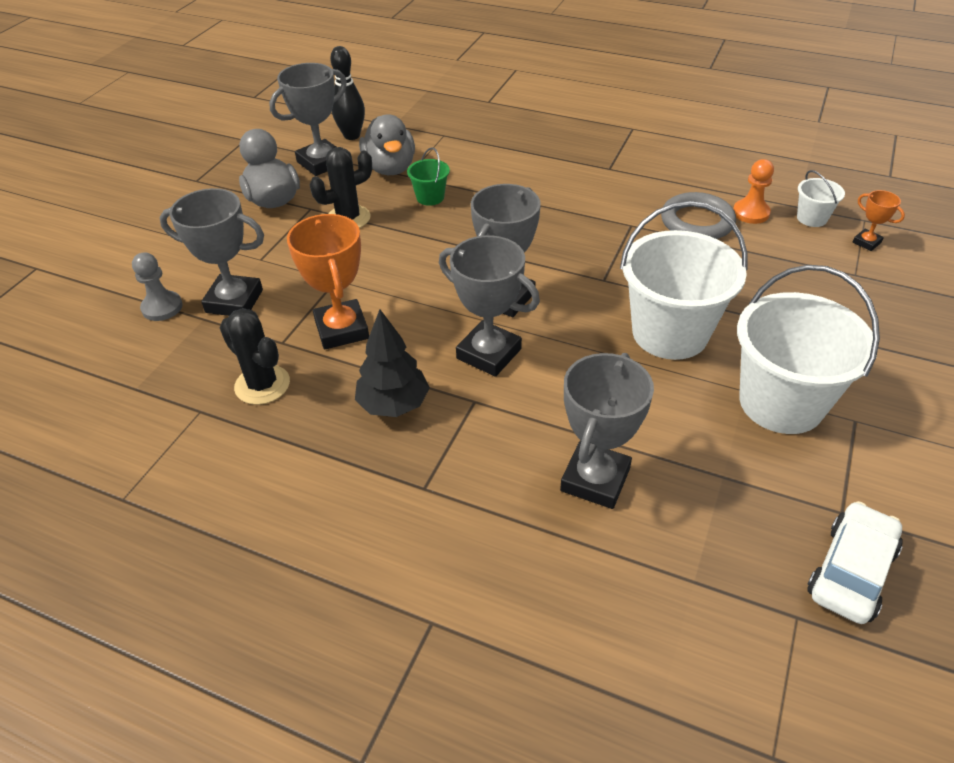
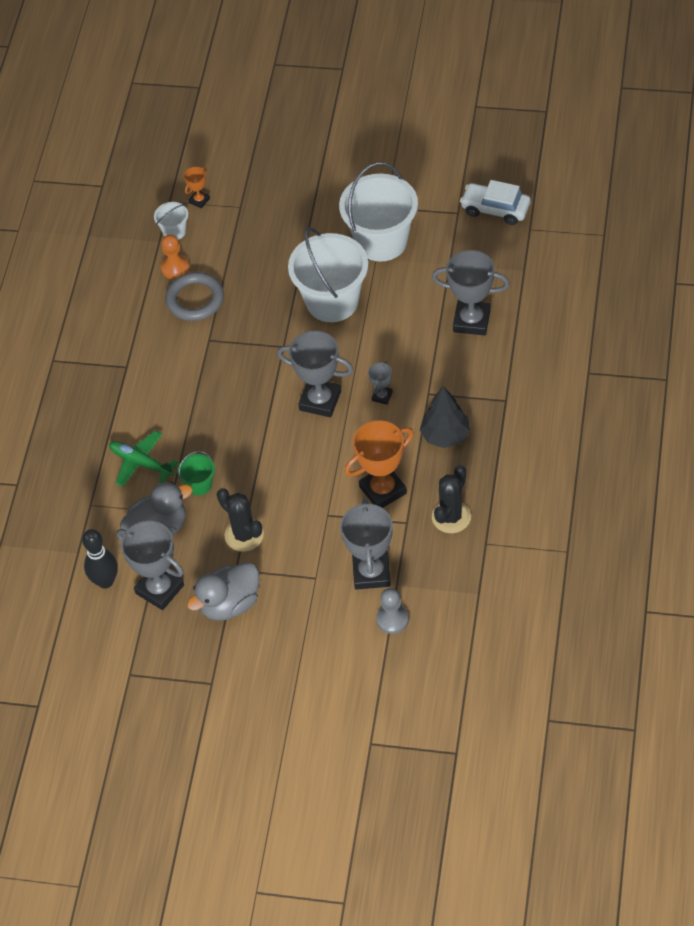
camera: 100 degrees left, 10 degrees up
grey trophy [439,235,540,377] -> grey trophy [368,361,393,405], size x0.49
none -> green plane [109,431,178,487]

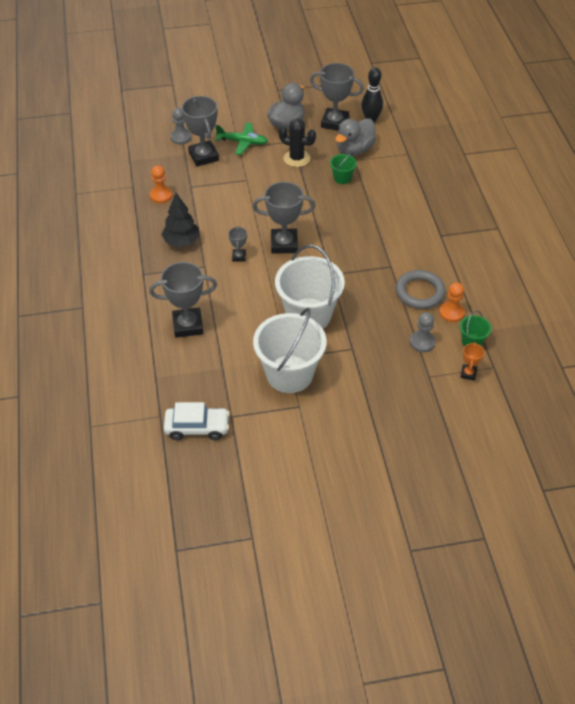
camera: 155 degrees right, 5 degrees down
green plane [109,431,178,487] -> green plane moved to [215,122,268,155]
white bucket [154,202,188,240] -> green bucket [460,311,491,347]
orange trophy [345,420,414,508] -> none
black cactus [432,465,471,533] -> orange pawn [150,165,172,203]
none -> grey pawn [410,312,436,352]

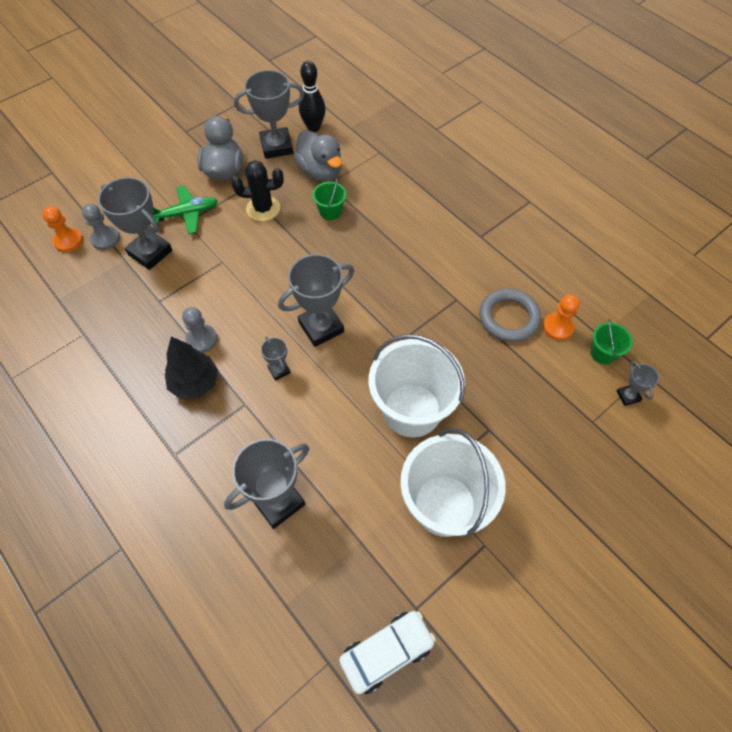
camera: 30 degrees left, 10 degrees up
orange pawn [150,165,172,203] -> orange pawn moved to [42,206,83,252]
grey duck [335,118,376,156] -> grey duck turned 45 degrees counterclockwise [294,130,342,181]
grey pawn [410,312,436,352] -> grey pawn moved to [182,307,218,353]
orange trophy [460,342,484,381] -> grey trophy [617,361,659,406]

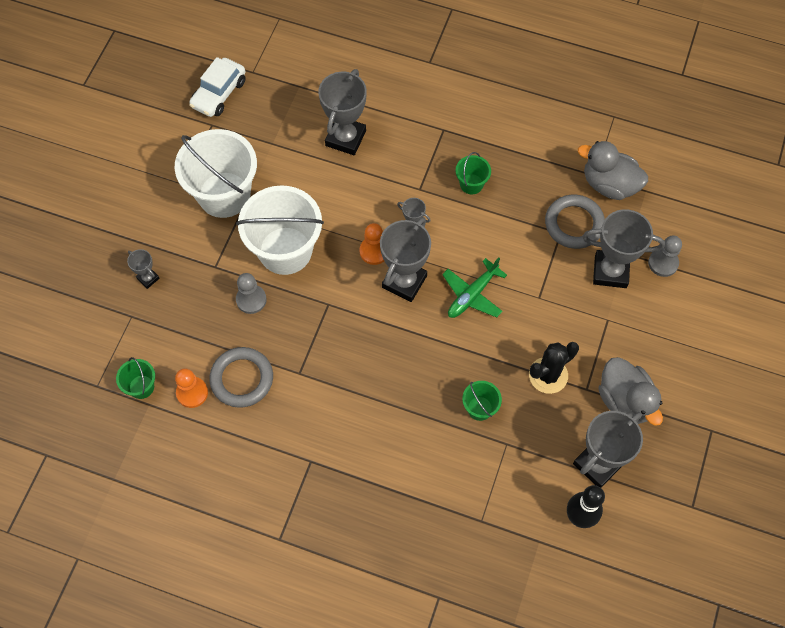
camera: 150 degrees right, 5 degrees up
orange pawn [42,206,83,252] -> orange pawn moved to [360,223,384,265]
green plane [153,185,218,234] -> green plane moved to [442,258,507,318]
black tree [165,337,218,399] -> green bucket [456,152,491,194]
grey pawn [182,307,218,353] -> grey pawn moved to [236,273,267,314]
grey duck [294,130,342,181] -> grey duck moved to [578,141,648,200]
grey trophy [617,361,659,406] -> grey trophy moved to [127,249,160,289]
none -> grey ring [545,195,605,249]

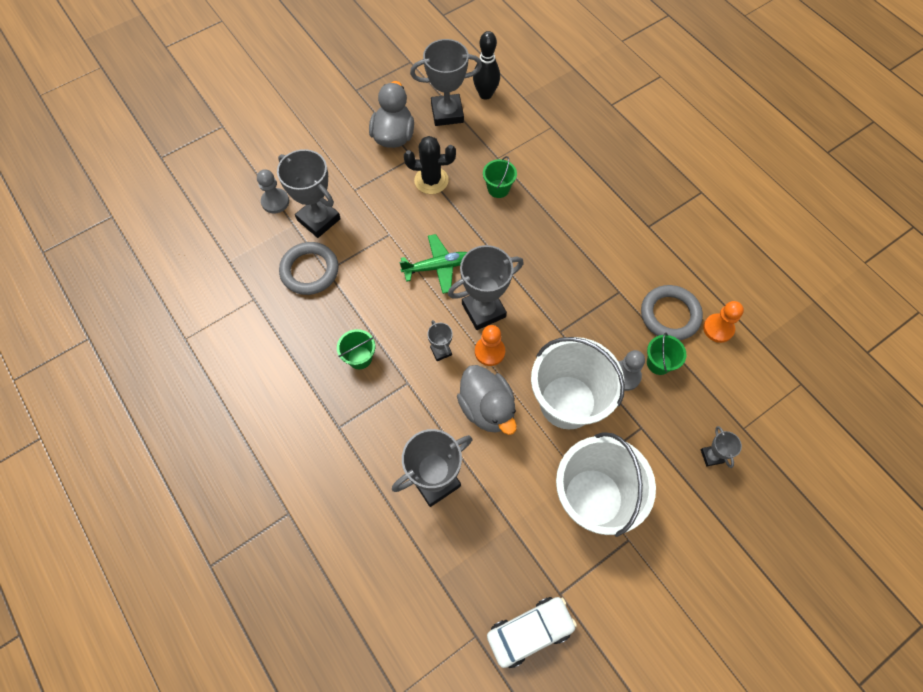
camera: 145 degrees left, 0 degrees up
green bucket [116,357,155,399] -> green bucket moved to [647,332,686,375]
grey duck [578,141,648,200] -> grey duck moved to [457,365,517,435]

